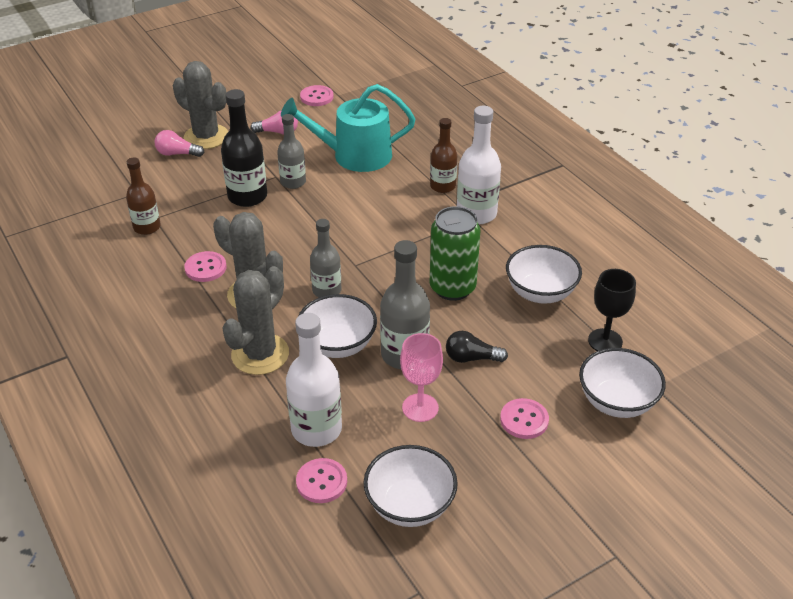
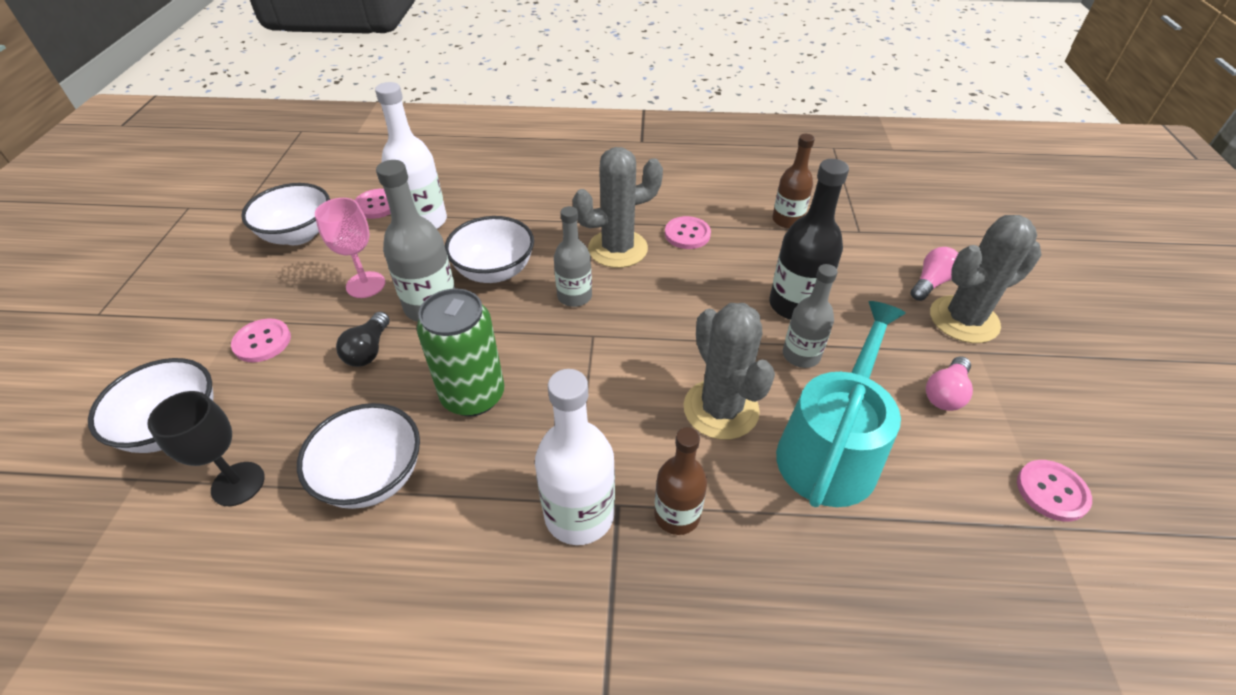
camera: 125 degrees right, 5 degrees up
grey cactus [222,266,289,375] -> grey cactus moved to [684,303,775,440]
black light bulb [446,331,508,363] -> black light bulb turned 150 degrees clockwise [336,312,390,367]

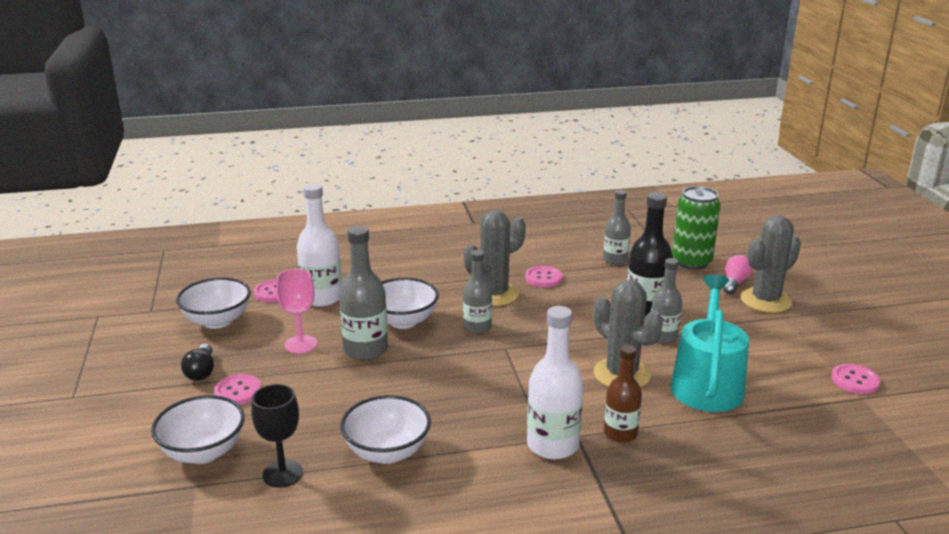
camera: 15 degrees left, 20 degrees down
black light bulb [336,312,390,367] -> black light bulb moved to [181,344,214,381]
green can [417,289,504,416] -> green can moved to [672,186,720,270]
brown bottle [772,134,815,229] -> grey bottle [603,190,631,265]
pink light bulb [926,356,973,411] -> none

